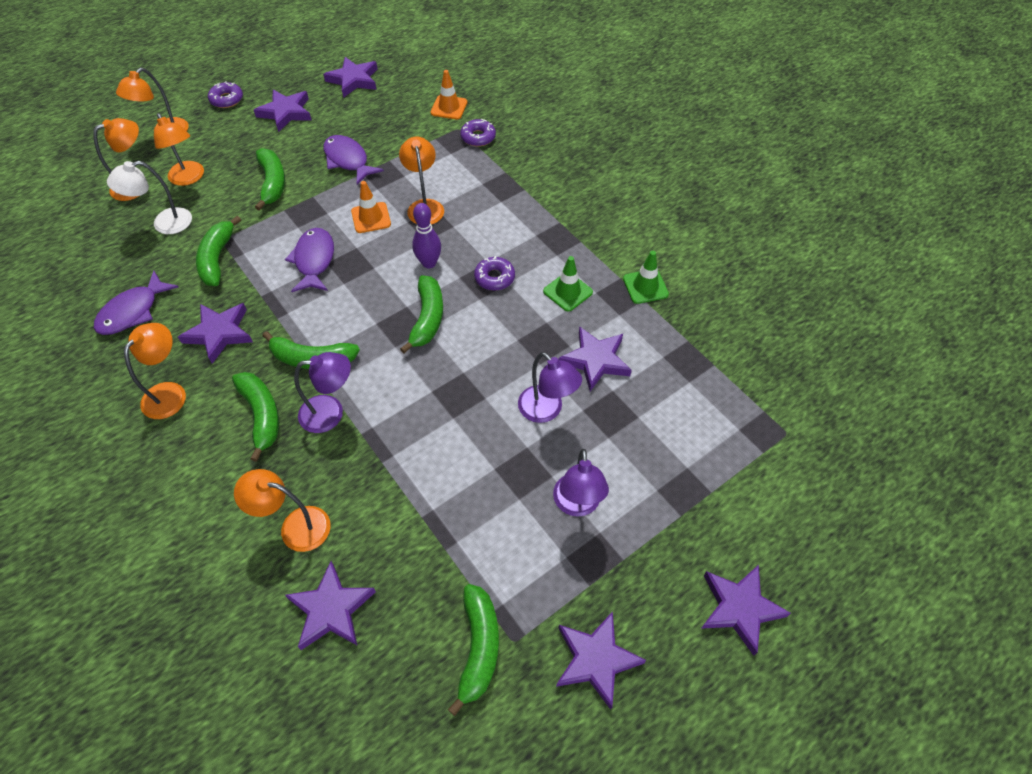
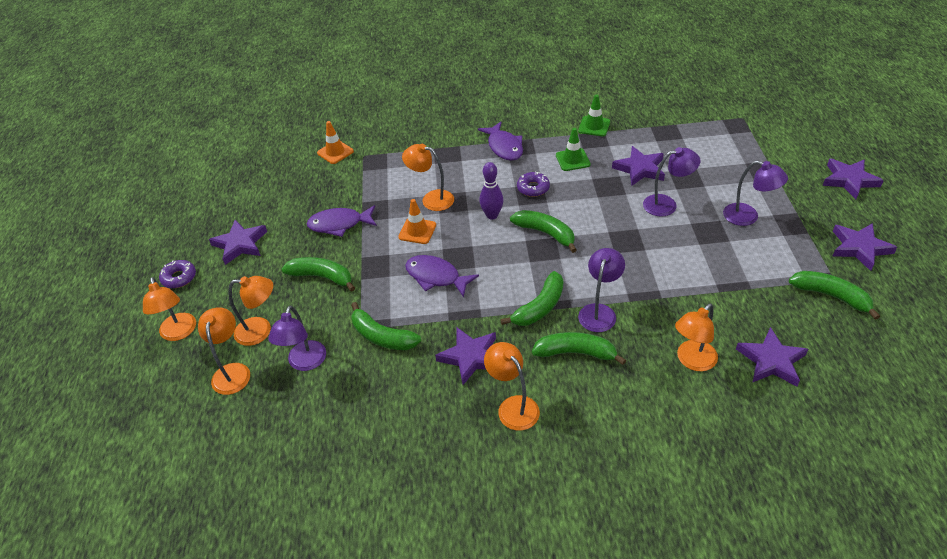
camera: 55 degrees left, 10 degrees down
purple fish [94,271,178,335] -> purple fish moved to [478,122,523,161]
white lamp [107,161,192,234] -> purple lamp [268,305,326,371]
purple star [323,57,377,98] -> none
purple donut [460,119,496,147] -> none

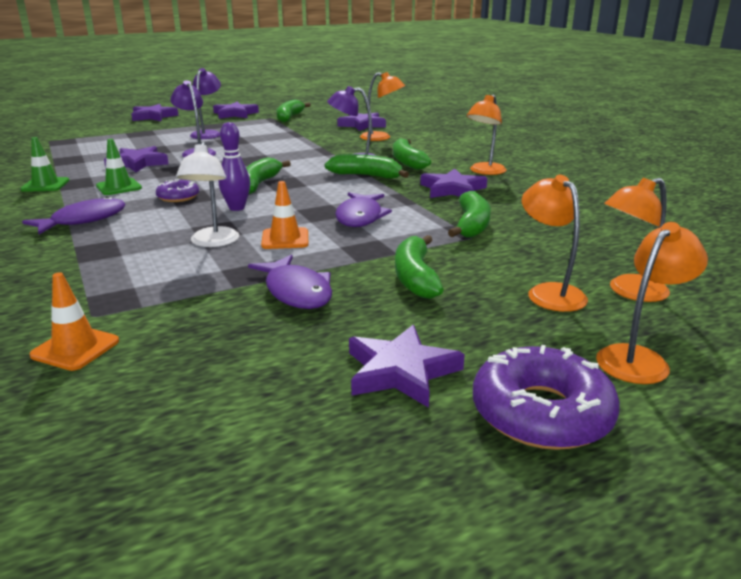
camera: 115 degrees left, 20 degrees down
purple donut [159,260,196,288] -> purple donut [473,345,620,450], size x1.75
purple lamp [268,305,326,371] -> none
orange lamp [402,144,454,211] -> white lamp [176,142,239,247]

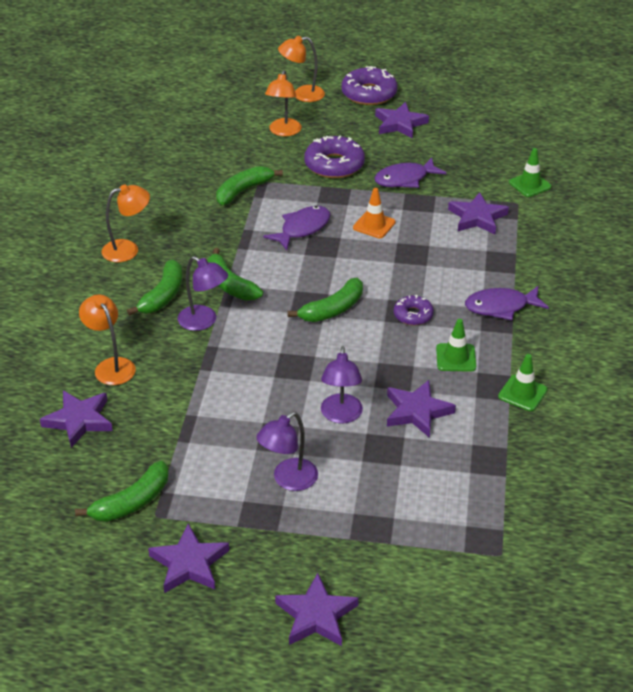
camera: 145 degrees left, 15 degrees up
orange traffic cone [30,272,119,371] -> green traffic cone [509,148,552,197]
white lamp [176,142,239,247] -> none
purple bowling pin [219,122,250,211] -> none
purple fish [248,254,332,309] -> purple fish turned 120 degrees counterclockwise [374,157,446,188]
green banana [395,235,444,299] -> purple donut [304,136,365,178]
purple star [420,169,487,198] -> purple star moved to [448,192,509,234]
orange lamp [604,178,670,302] -> none

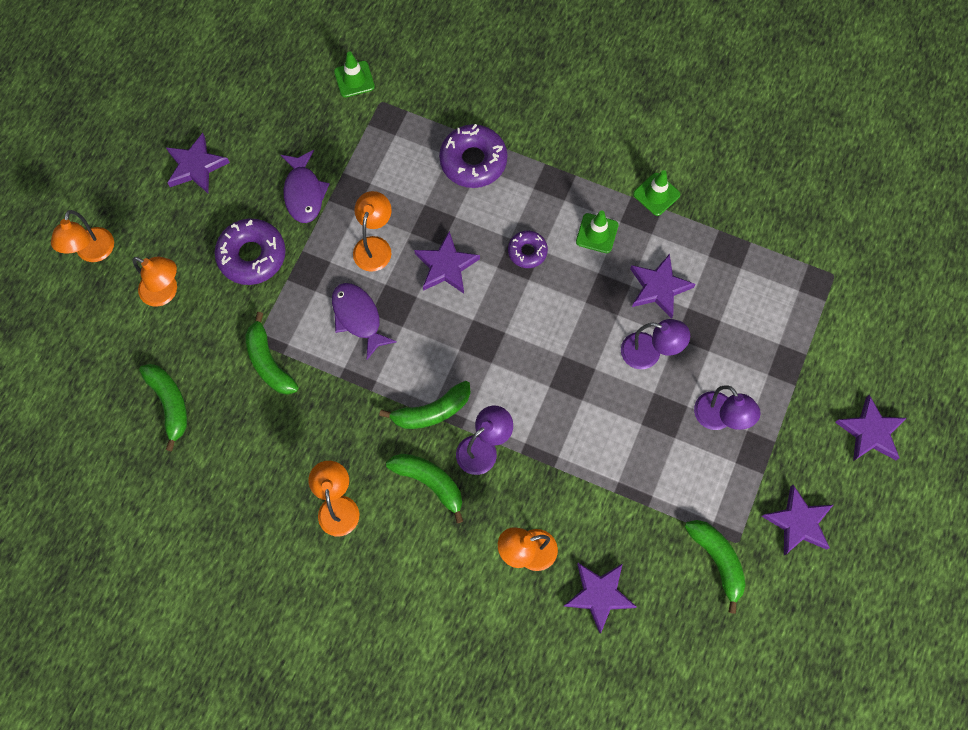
camera: 75 degrees left, 30 degrees up
green banana [287,278,363,322] -> green banana moved to [139,364,187,451]
purple donut [341,66,398,105] -> purple donut moved to [439,124,507,188]
orange traffic cone [353,188,396,238] -> orange lamp [353,191,392,272]
purple star [448,192,509,234] -> purple star moved to [414,231,480,294]
purple fish [465,286,549,320] -> none

